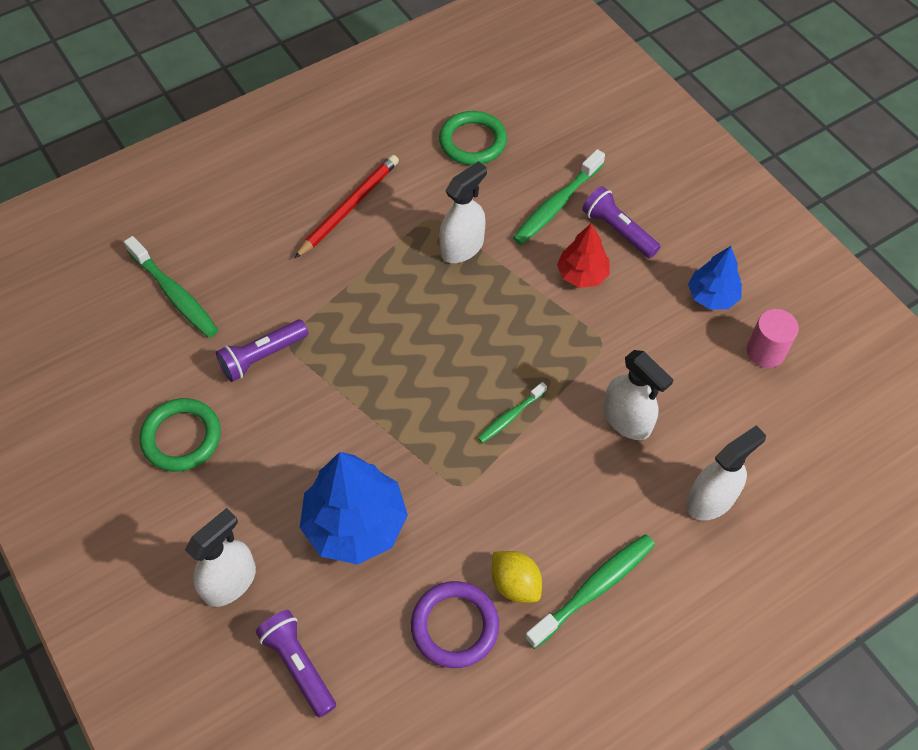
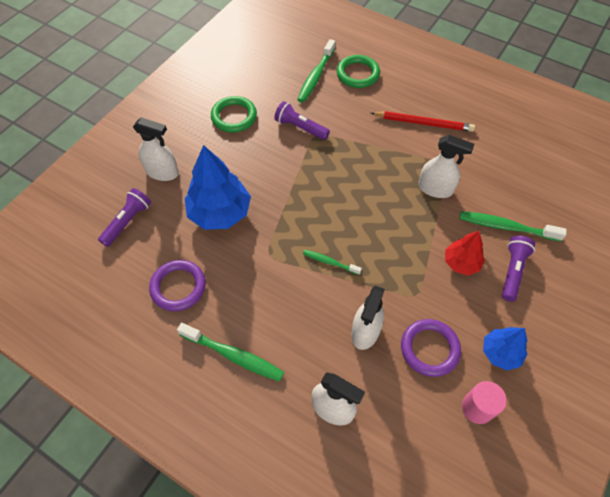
camera: 65 degrees right, 0 degrees up
green ring [439,111,507,165] -> green ring moved to [337,55,380,88]
yellow lemon [492,551,542,603] -> none
none -> purple ring [401,319,461,377]

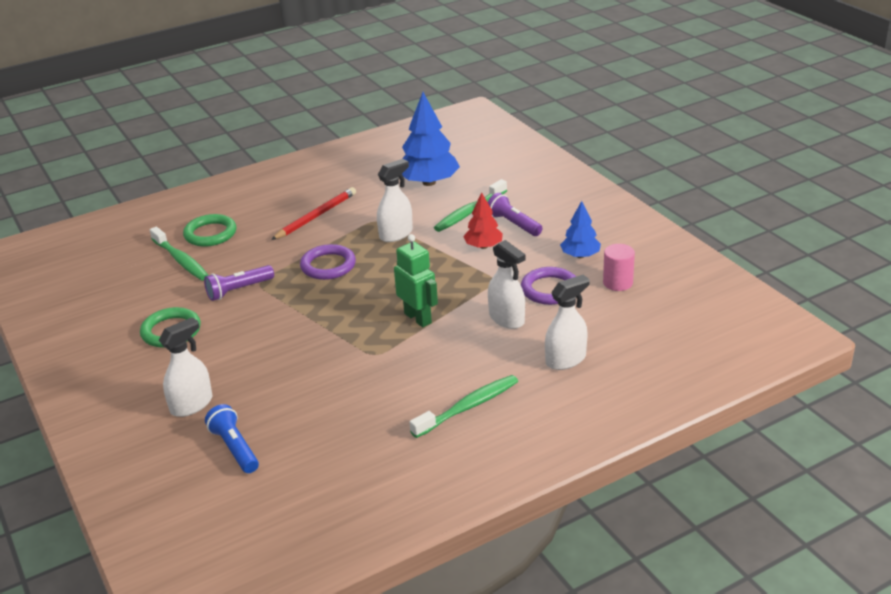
camera: 60 degrees left, 25 degrees down
purple flashlight [98,188,151,247] -> blue flashlight [205,404,259,473]
purple ring [149,260,206,311] -> purple ring moved to [300,244,356,280]
blue tree [185,145,251,230] -> blue tree moved to [402,92,460,186]
green toothbrush [303,250,362,275] -> green robot [394,234,438,327]

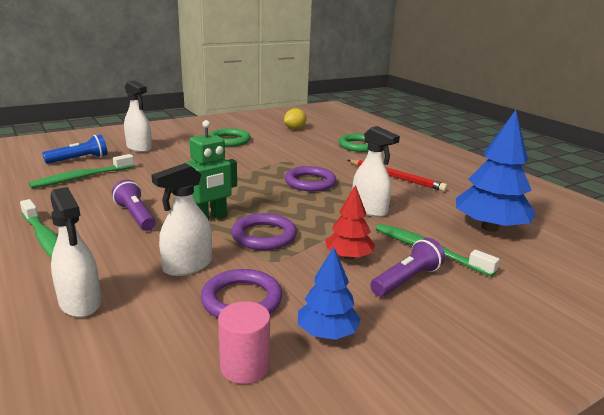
camera: 85 degrees right, 10 degrees down
green toothbrush [150,227,209,281] -> green toothbrush moved to [29,154,134,189]
purple flashlight [204,265,274,301] -> purple flashlight moved to [112,179,156,231]
none -> purple ring [231,213,297,250]
none -> yellow lemon [284,108,307,129]

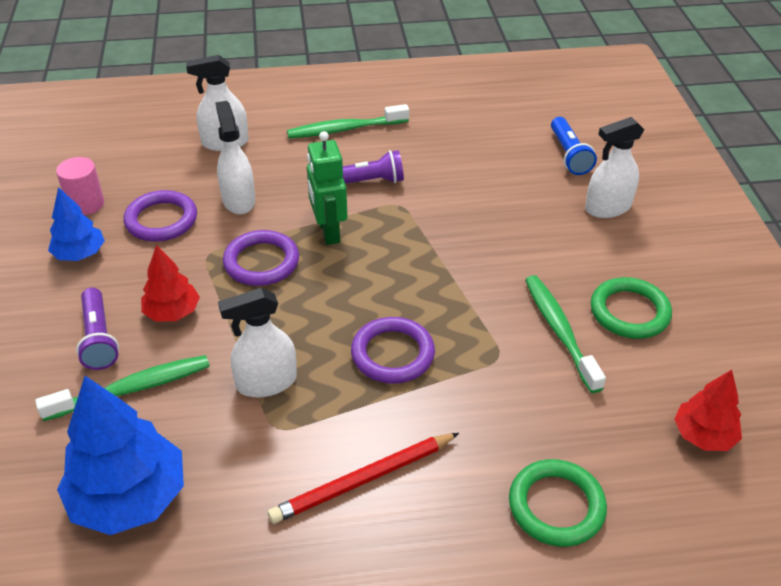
camera: 115 degrees right, 20 degrees up
green toothbrush [29,154,134,189] -> green toothbrush moved to [525,275,606,393]
yellow lemon [284,108,307,129] -> red tree [674,370,742,451]

